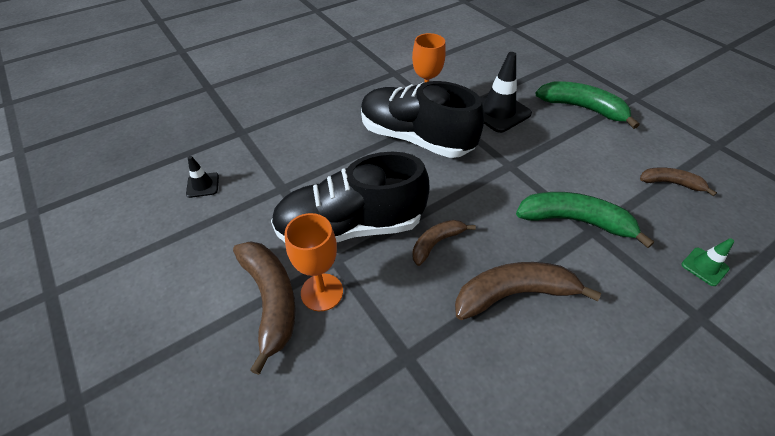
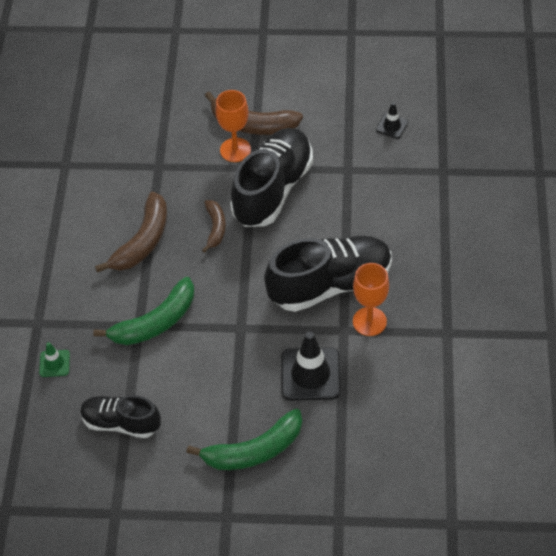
camera: 130 degrees right, 5 degrees up
brown banana [640,167,717,196] -> black shoe [80,395,161,438]

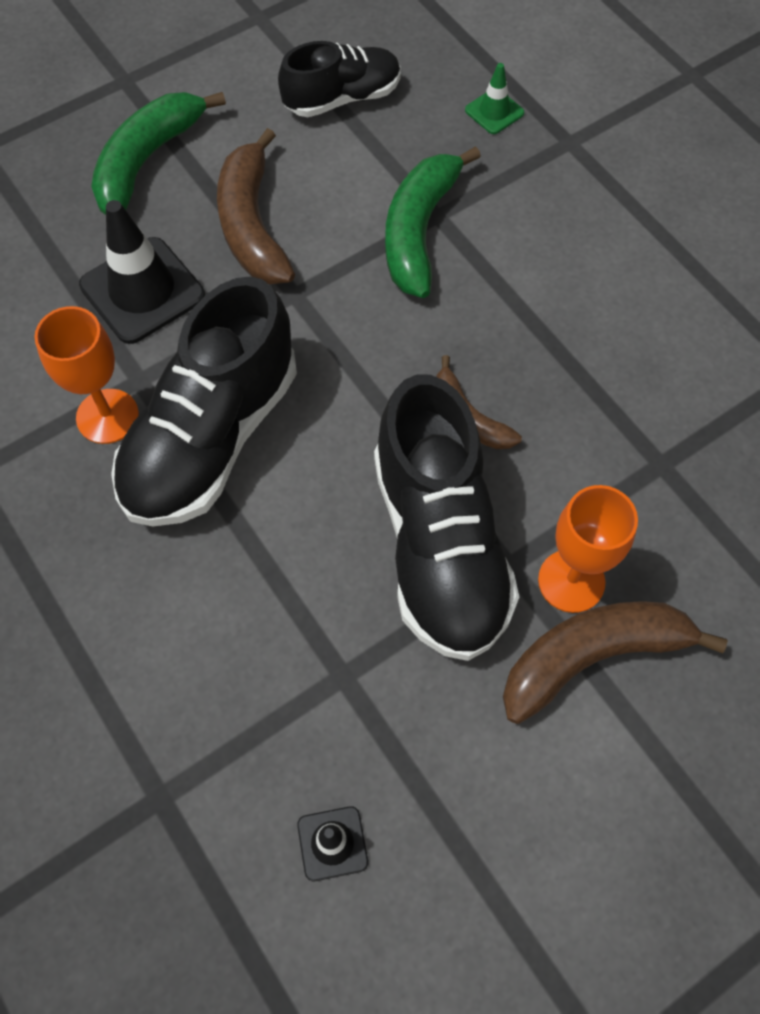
camera: 140 degrees right, 10 degrees up
brown banana [95,192,167,273] -> brown banana moved to [217,128,295,284]

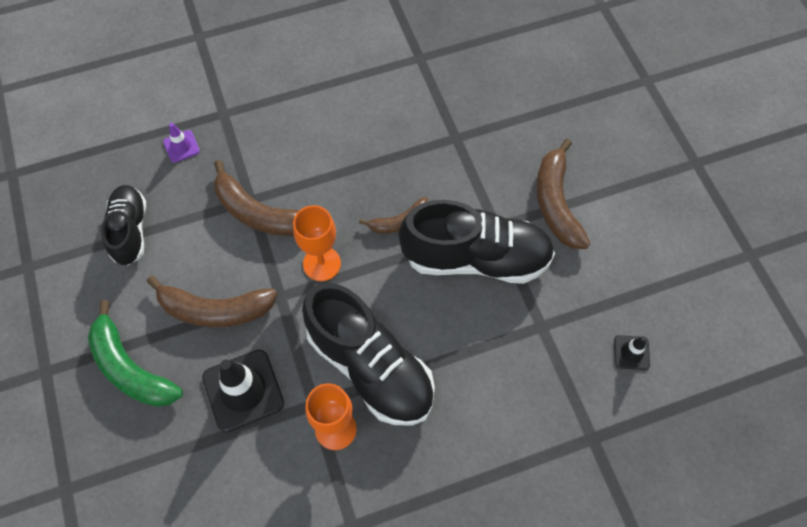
camera: 75 degrees left, 0 degrees up
green banana [385,146,481,298] -> brown banana [214,160,299,236]
green traffic cone [465,63,524,134] -> purple traffic cone [163,123,200,163]
orange goblet [538,485,638,613] -> orange goblet moved to [293,205,341,281]

